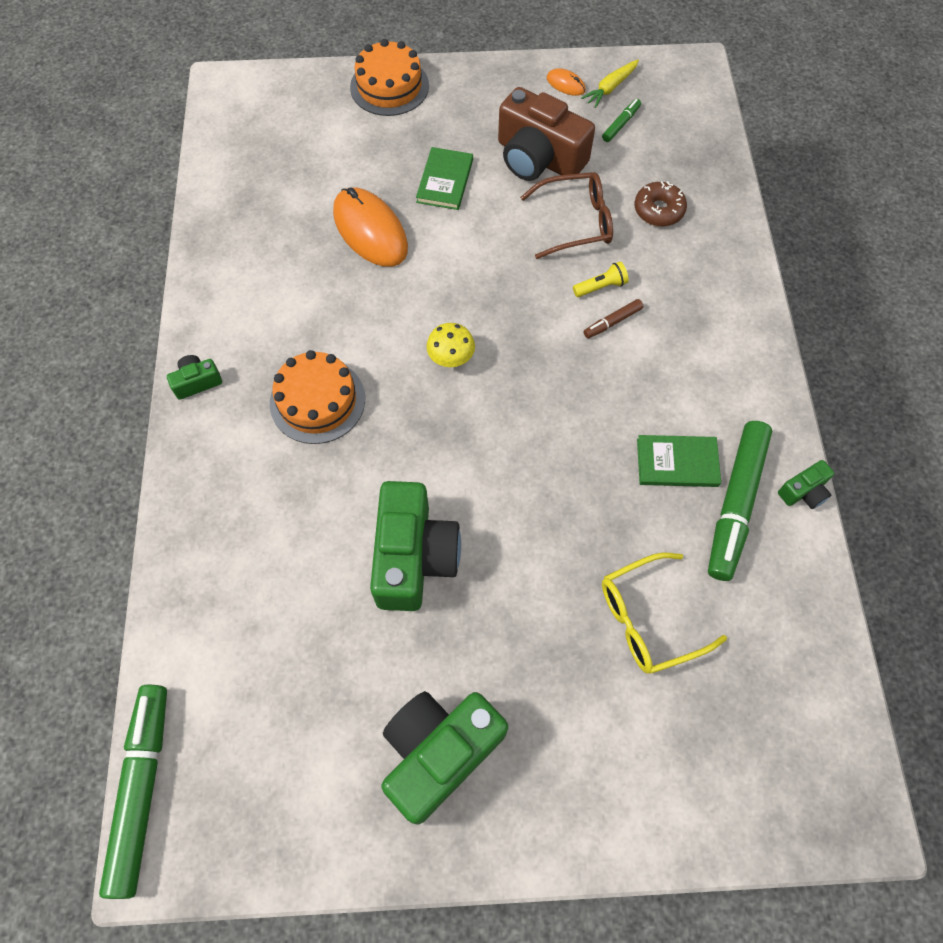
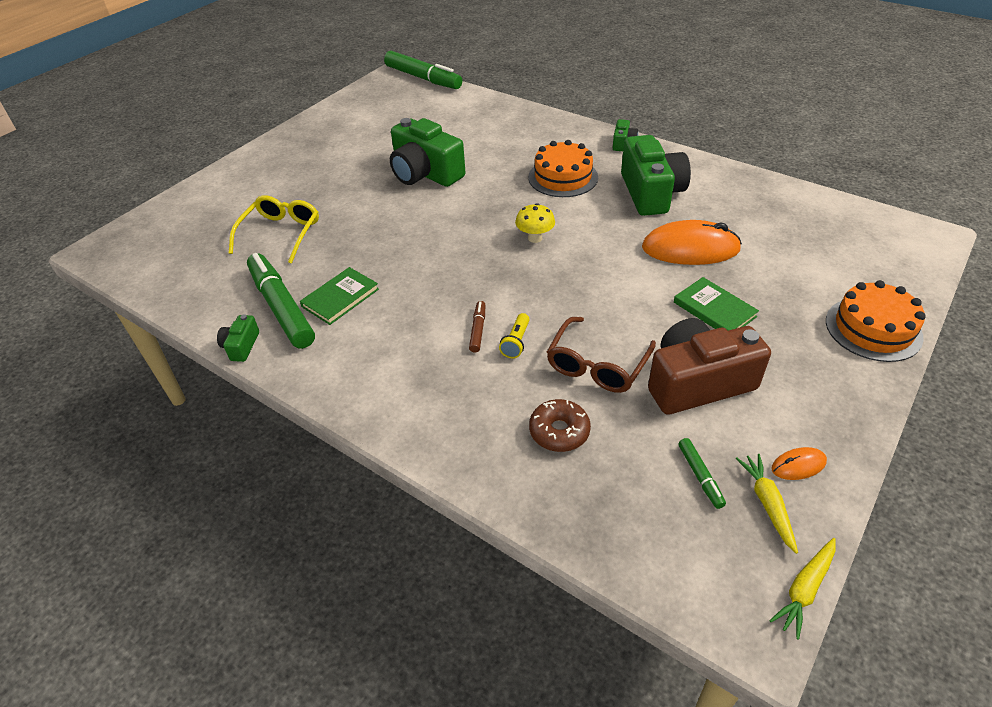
camera: 130 degrees right, 20 degrees down
green camera [381,691,508,825] -> green camera moved to [621,135,691,216]
none -> yellow carrot [769,538,836,640]

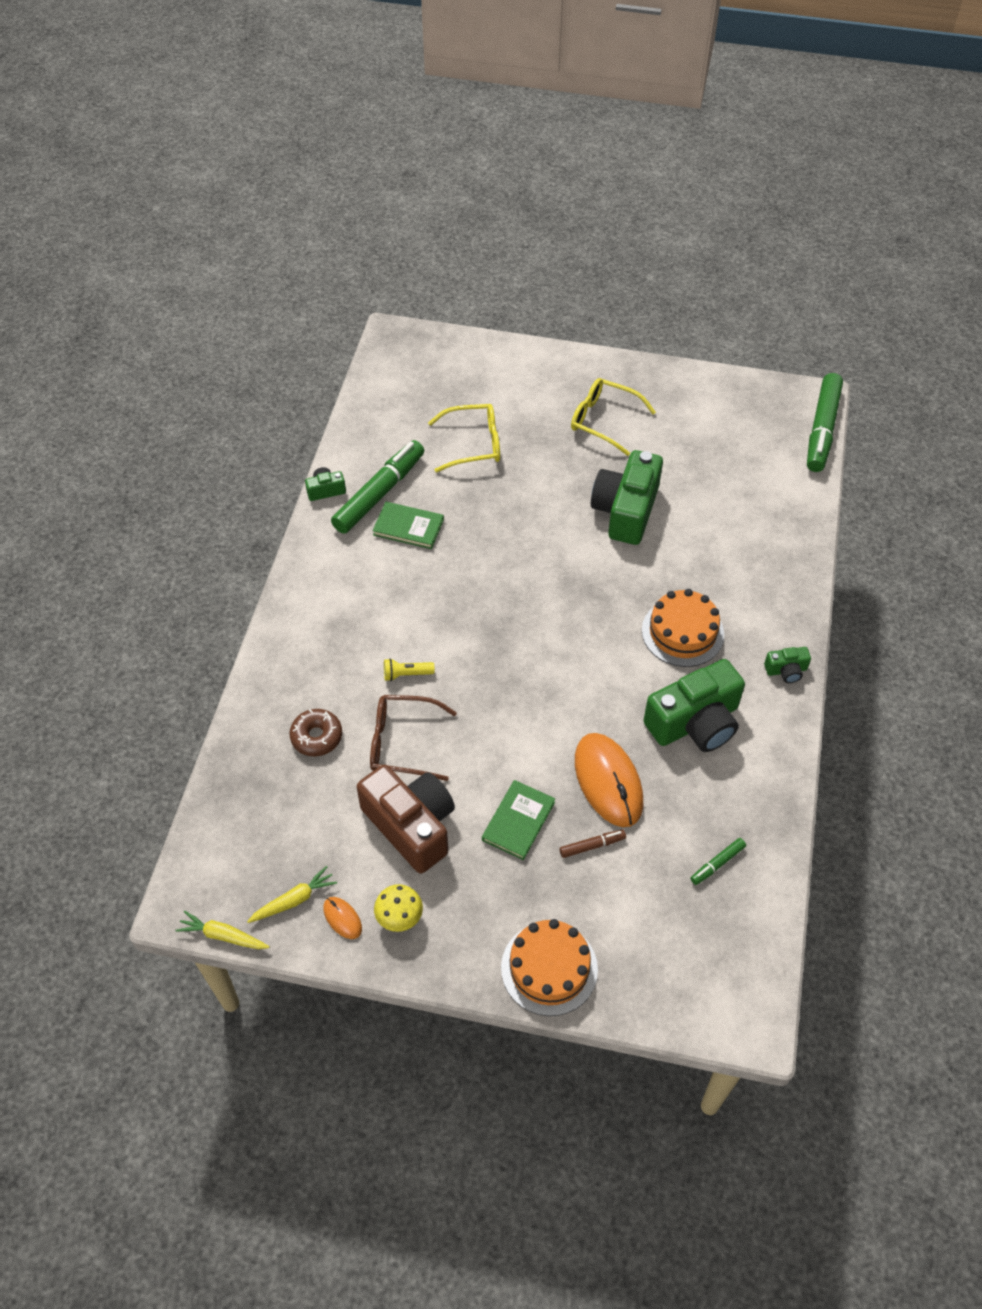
camera: 65 degrees right, 10 degrees up
brown marker [469,301,485,353] -> brown marker moved to [560,830,626,858]
yellow mushroom [515,203,555,243] -> yellow mushroom moved to [374,884,423,932]
green marker [678,438,726,509] -> green marker moved to [690,838,746,885]
none -> yellow glasses [571,378,656,456]

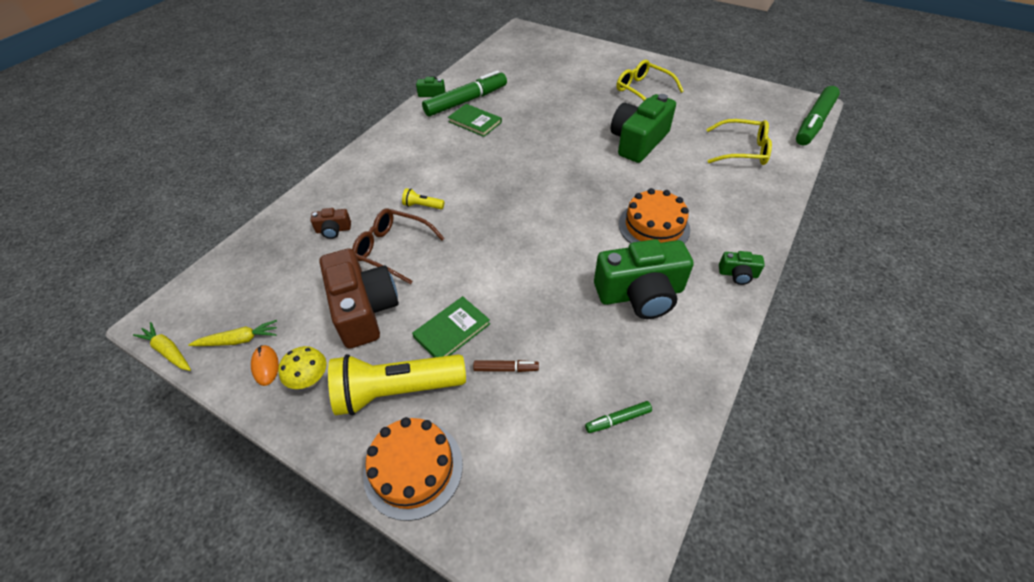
camera: 20 degrees right, 5 degrees down
brown donut [289,709,342,756] -> brown camera [310,208,351,239]
yellow glasses [428,404,500,473] -> yellow glasses moved to [706,119,772,165]
orange mouse [575,733,643,827] -> none
none -> yellow flashlight [328,354,466,416]

